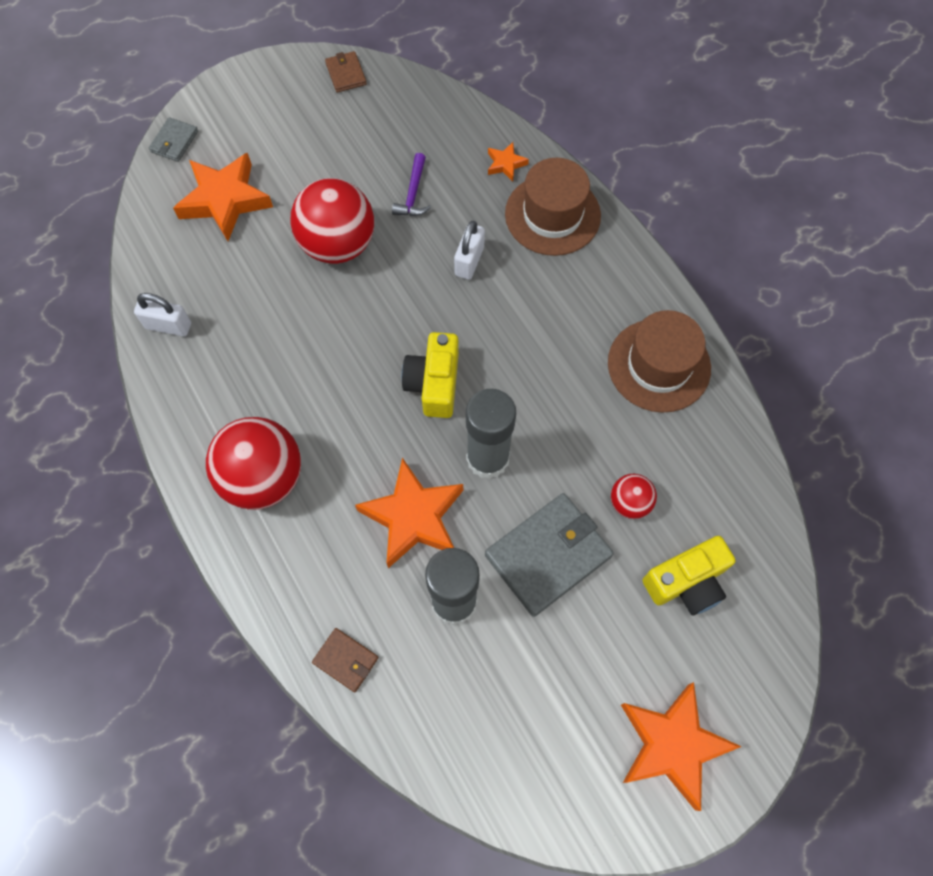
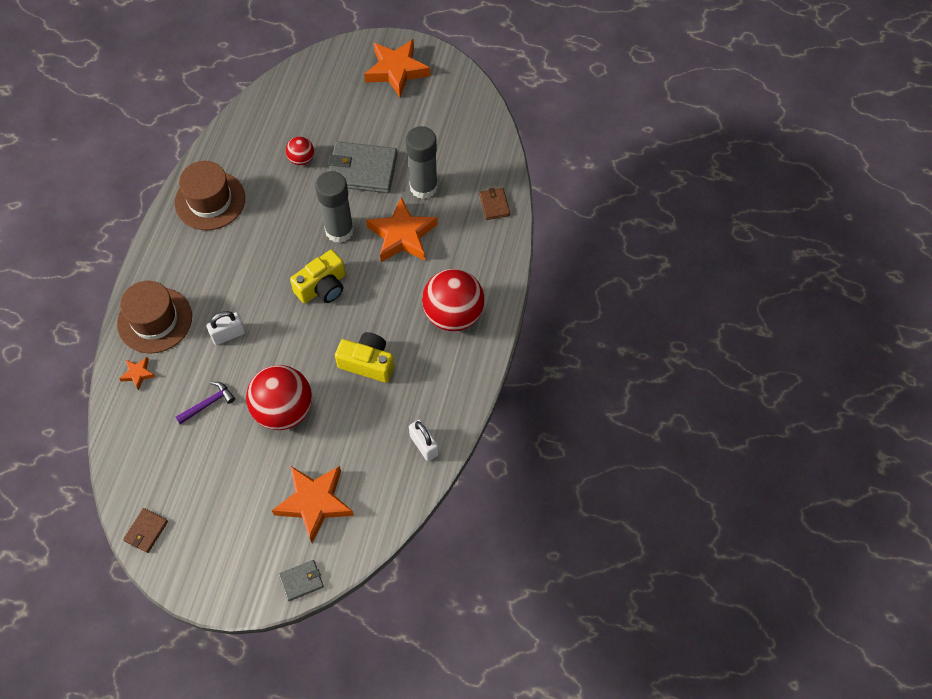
camera: 135 degrees left, 5 degrees down
yellow camera [643,536,736,616] -> yellow camera moved to [335,332,395,383]

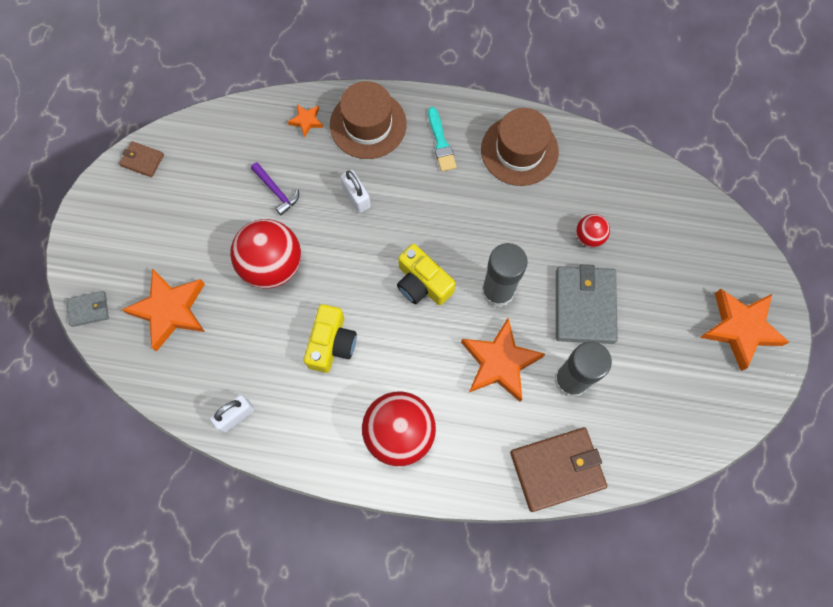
camera: 85 degrees right, 10 degrees up
grey wallet [279,560,324,601] -> grey wallet turned 75 degrees counterclockwise [67,291,109,327]
brown wallet [479,188,510,220] -> brown wallet [510,427,607,512], size x2.01
none -> turquoise brush [428,107,457,172]

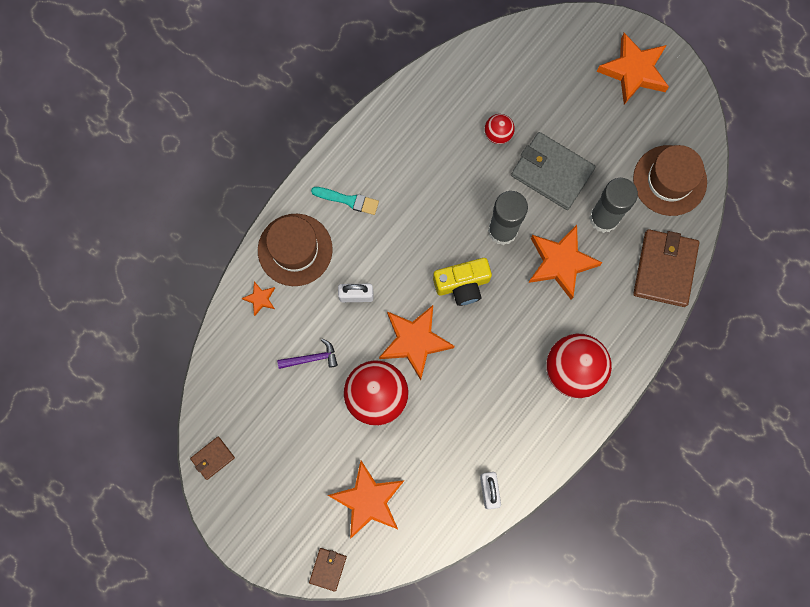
camera: 60 degrees left, 5 degrees up
grey wallet [67,291,109,327] -> brown wallet [309,548,347,592]
yellow camera [304,304,357,373] -> none
brown hat [481,108,559,186] -> brown hat moved to [633,145,707,216]
none -> orange star [379,305,454,380]

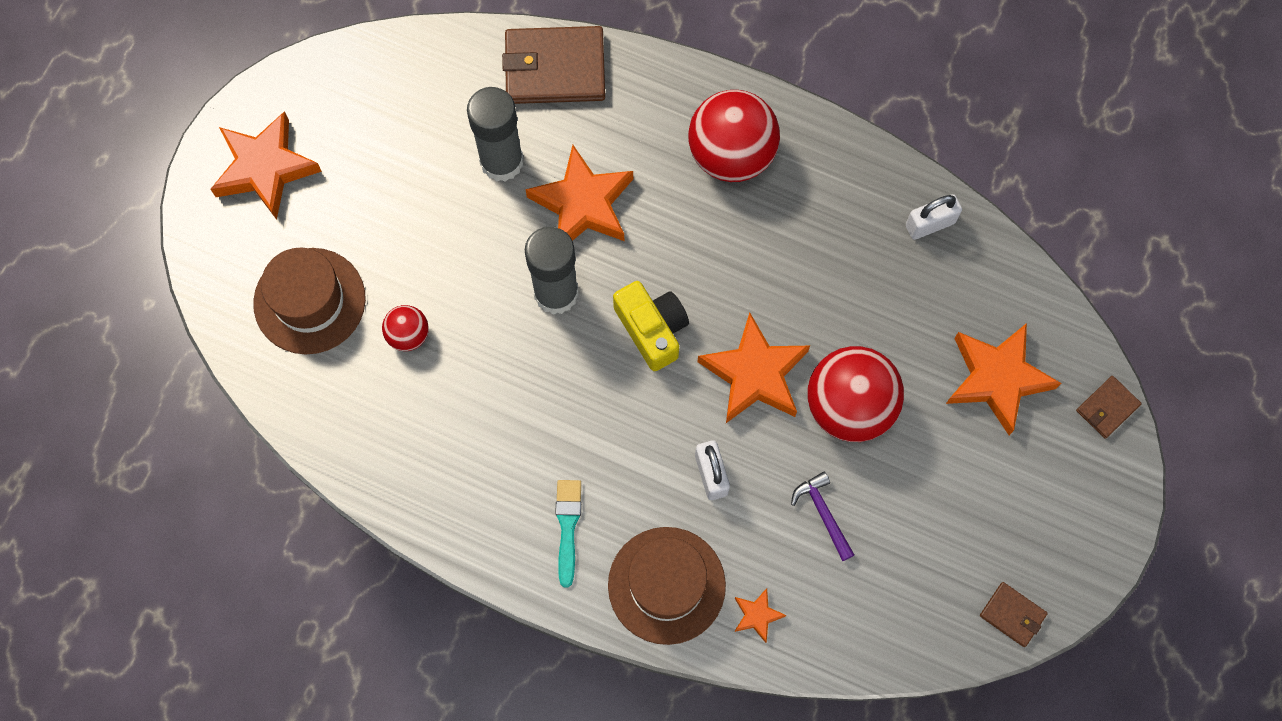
camera: 105 degrees left, 5 degrees down
brown wallet [309,548,347,592] -> brown wallet turned 45 degrees counterclockwise [1076,376,1142,439]
grey wallet [511,132,596,210] -> none
brown hat [633,145,707,216] -> brown hat moved to [253,248,366,354]

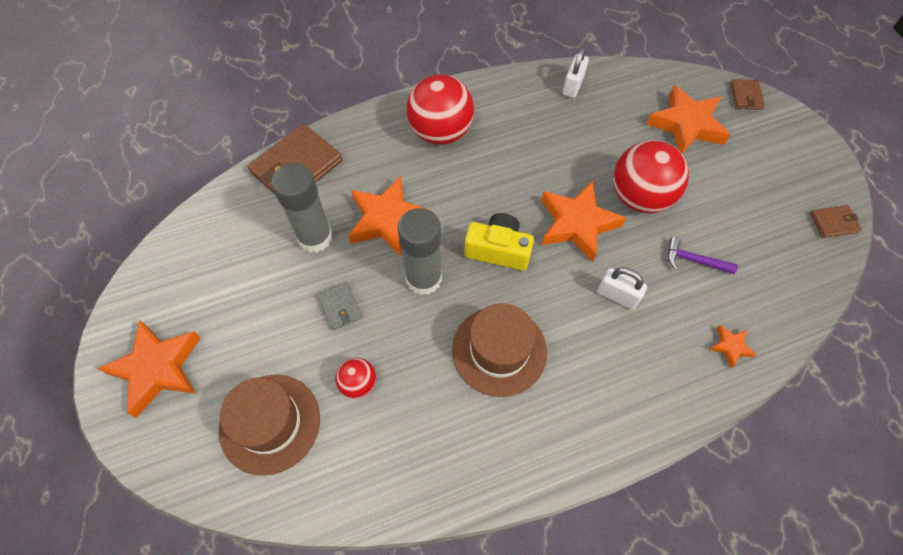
camera: 45 degrees left, 10 degrees down
turquoise brush [555,480,581,587] -> none
brown hat [608,527,726,645] -> brown hat moved to [452,303,547,397]
none -> grey wallet [317,282,363,331]

